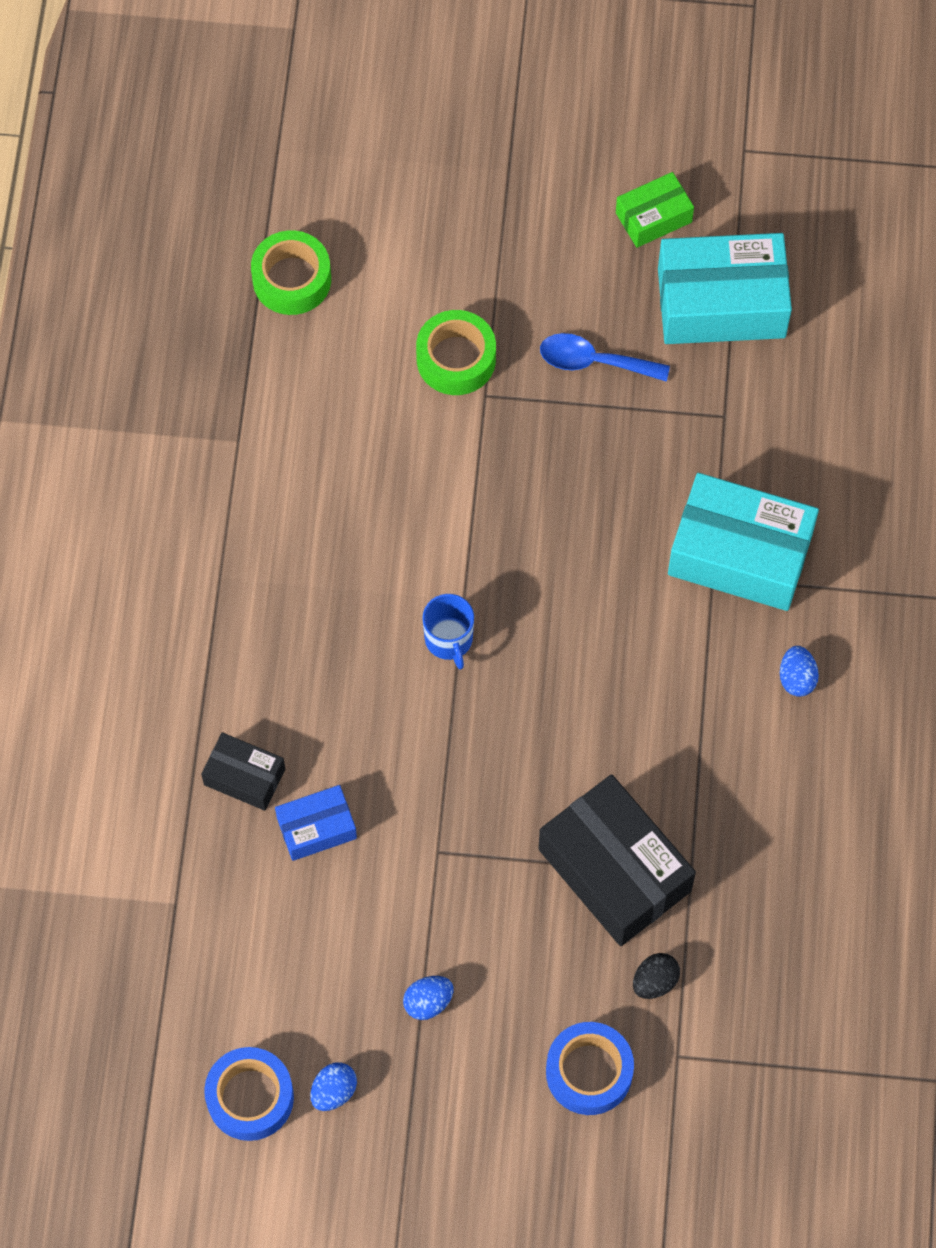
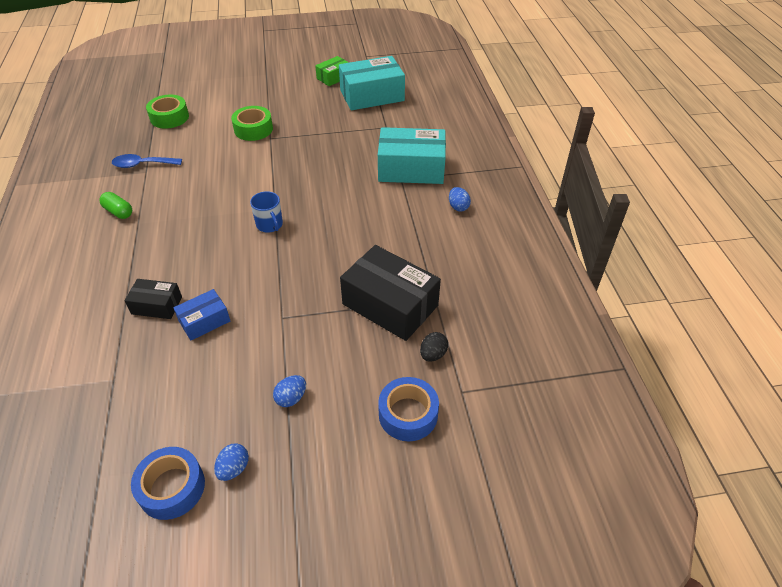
camera: 15 degrees left, 20 degrees down
blue spoon [540,333,670,382] -> blue spoon moved to [112,154,182,168]
none -> green capsule [99,192,132,219]

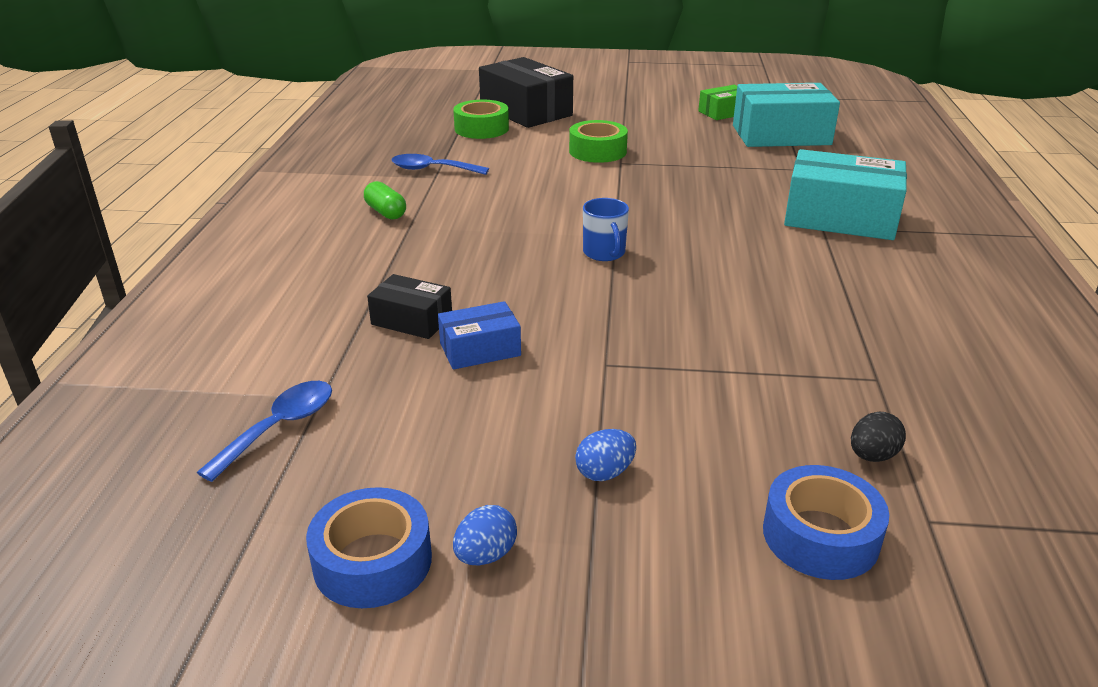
camera: 15 degrees right, 15 degrees down
black box [340,245,441,341] -> black box moved to [479,57,573,128]
blue egg [449,187,471,211] -> none
none -> blue spoon [197,381,332,482]

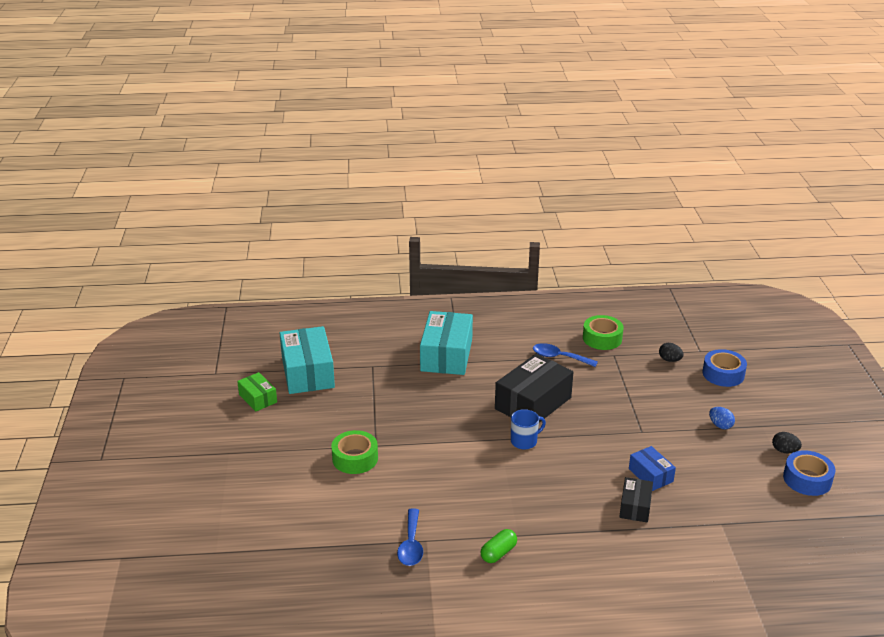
camera: 100 degrees left, 0 degrees up
blue spoon [197,381,332,482] -> blue spoon moved to [533,343,598,367]
green tape [453,100,509,139] -> green tape moved to [583,315,624,350]
blue egg [453,505,517,565] -> black egg [772,432,802,453]
black box [479,57,573,128] -> black box moved to [495,354,573,423]

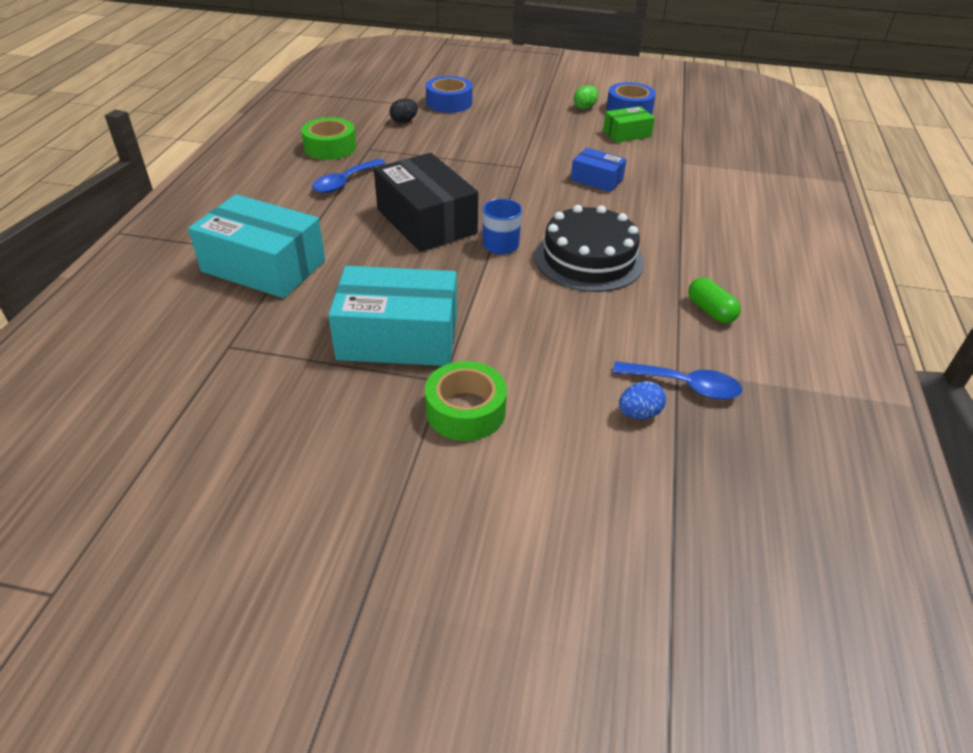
camera: 75 degrees left, 10 degrees up
green box [237,372,277,411] -> green box moved to [603,106,655,143]
turquoise box [280,326,335,394] -> turquoise box moved to [328,266,457,366]
black box [619,477,653,523] -> none
blue box [629,446,676,491] -> blue box turned 45 degrees clockwise [571,148,627,192]
blue egg [709,407,735,429] -> blue egg moved to [619,381,666,419]
black egg [772,432,802,453] -> green egg [574,85,599,109]
none -> black cake [535,205,644,292]

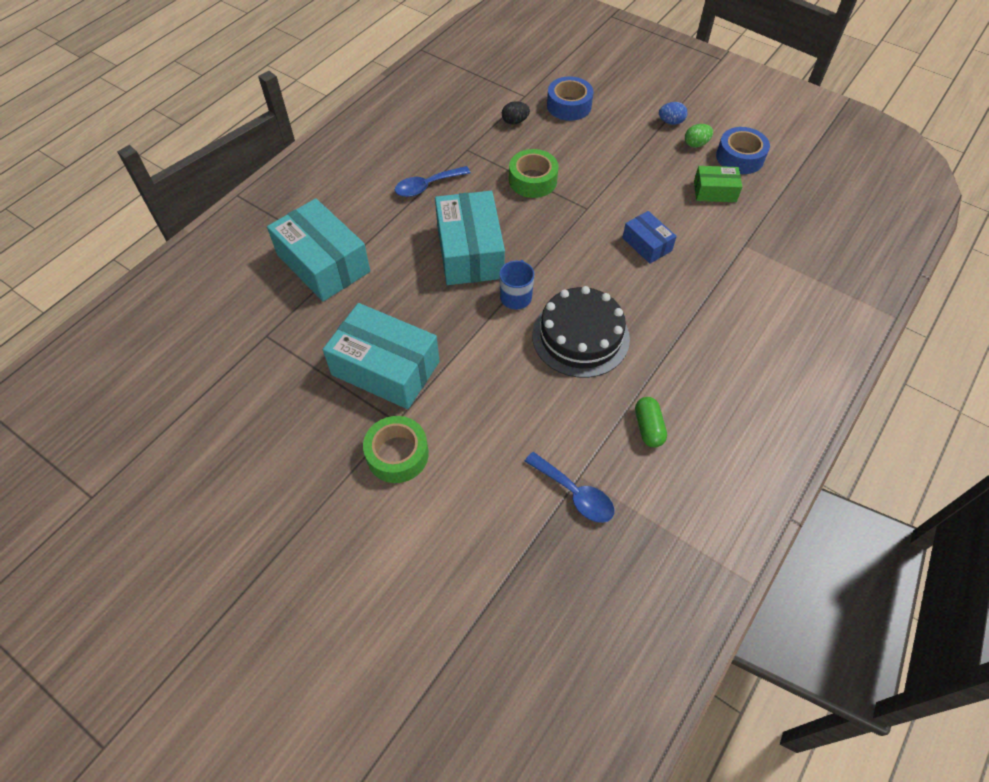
camera: 25 degrees right, 15 degrees up
green tape [301,117,356,160] -> green tape moved to [509,149,559,198]
black box [374,153,478,252] -> turquoise box [435,191,505,285]
blue egg [619,381,666,419] -> blue egg moved to [659,102,688,125]

